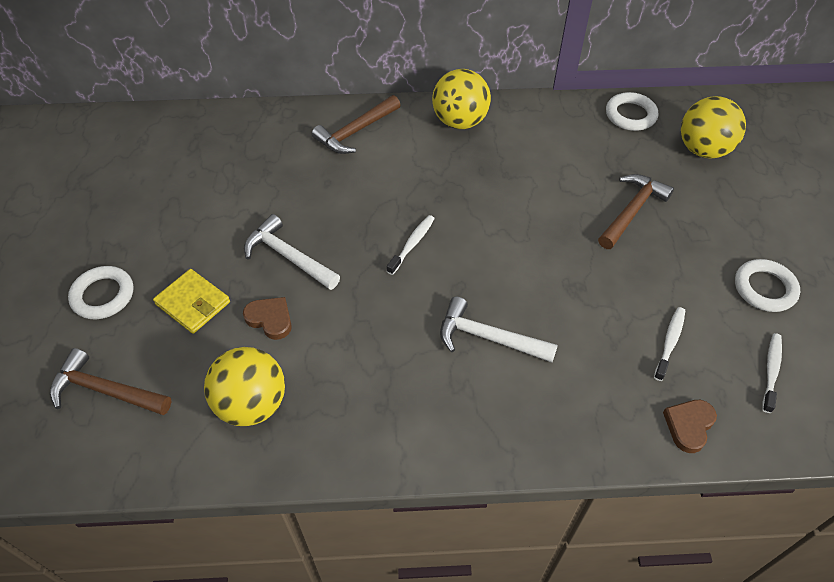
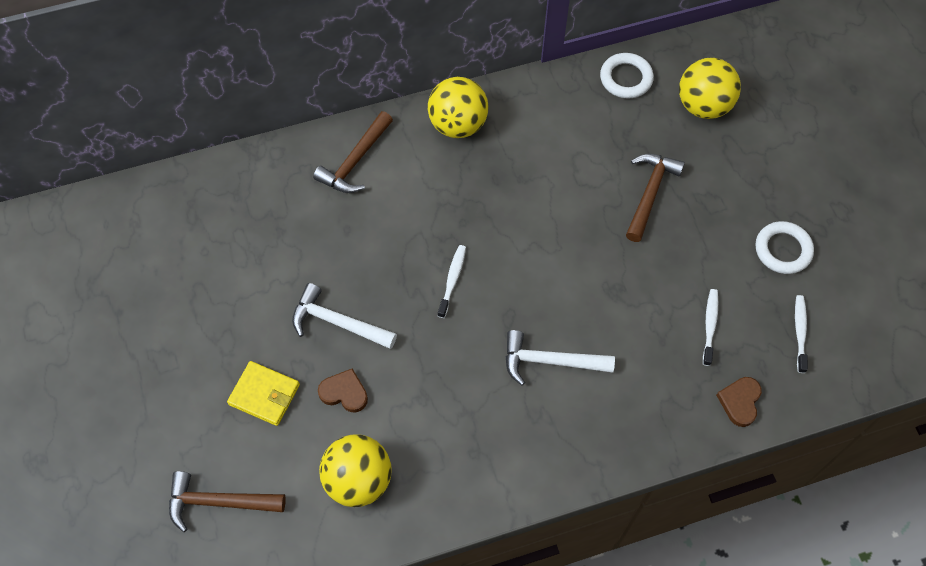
camera: 15 degrees left, 10 degrees up
white ring [68,266,133,319] -> none

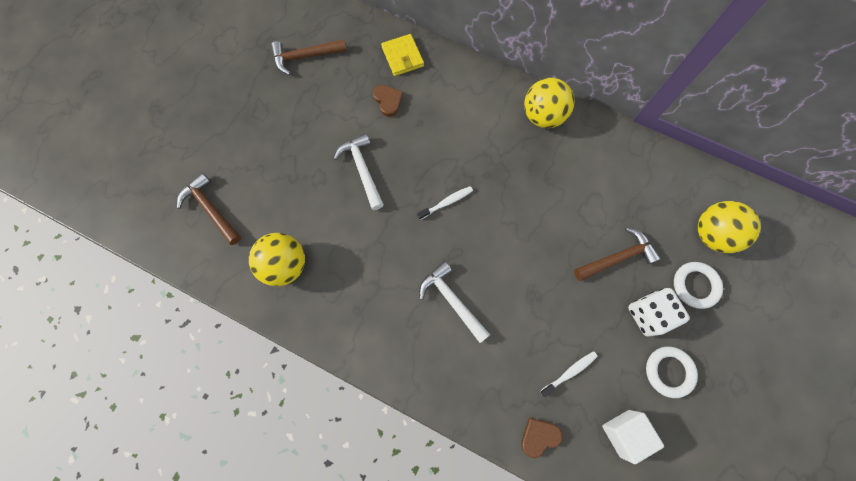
camera: 45 degrees right, 10 degrees up
yellow wallet [227,361,300,426] -> yellow wallet moved to [381,34,424,76]
brown hammer [313,111,393,193] -> brown hammer moved to [271,39,347,75]
brown heart [318,368,368,413] -> brown heart moved to [373,85,403,117]
white ring [600,53,654,98] -> white ring moved to [674,262,723,309]
white toothbrush [795,295,808,373] -> white cube [602,410,664,464]
none -> white dice [628,288,690,337]

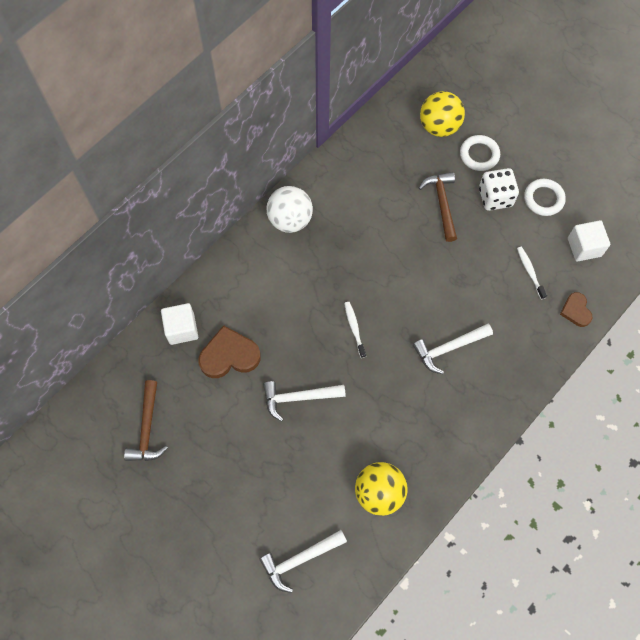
camera: 75 degrees left, 5 degrees down
brown hammer [177,173,241,245] -> white hammer [259,530,347,593]
brown heart [373,85,403,117] -> brown heart [198,325,261,378], size x1.69
yellow wallet [381,34,424,76] -> white cube [161,303,198,345]
yellow ball [524,78,574,128] -> white ball [266,186,313,233]

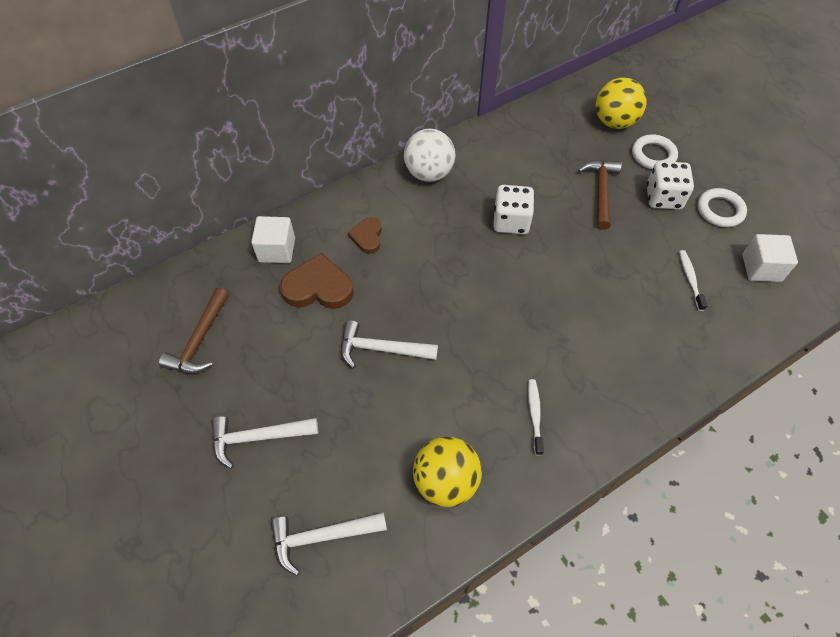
camera: 15 degrees right, 10 degrees down
white toothbrush [344,302,366,358] -> white toothbrush moved to [528,379,544,455]
white hammer [413,324,493,374] -> white hammer moved to [212,416,318,469]
brown heart [560,292,593,327] -> brown heart moved to [348,217,382,254]
none -> white dice [493,185,534,234]

